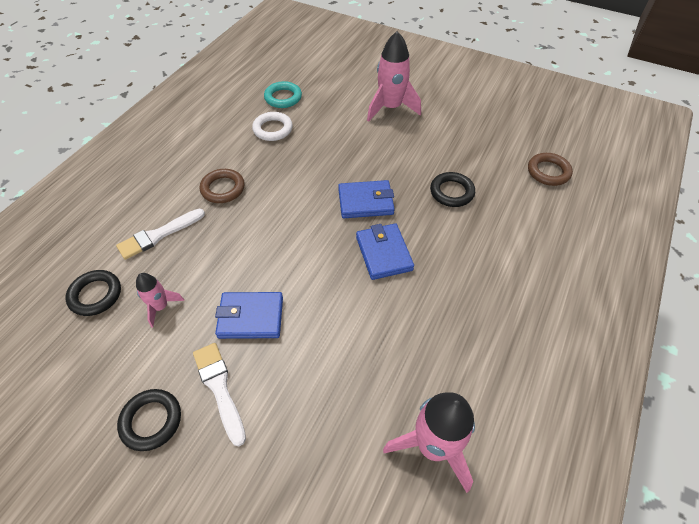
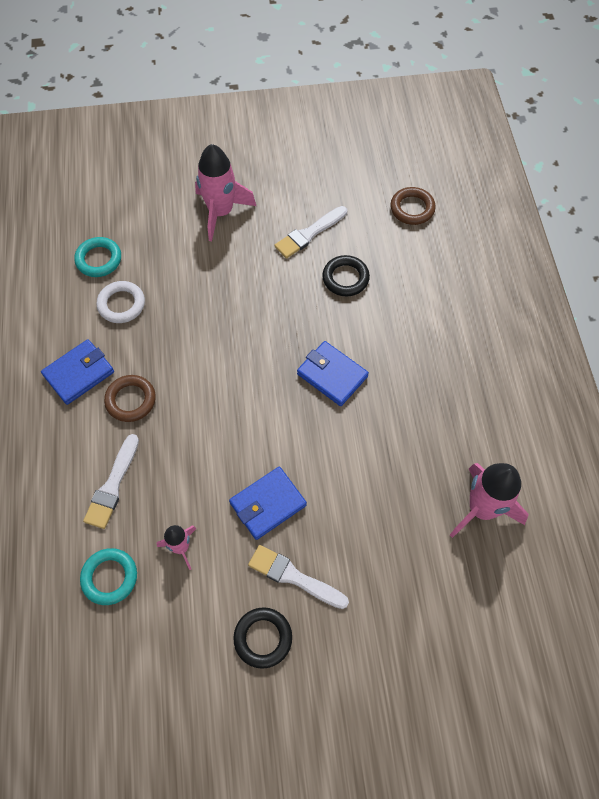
camera: 35 degrees left, 10 degrees up
black ring [65,270,121,316] -> turquoise ring [80,548,137,605]
blue wallet [338,180,395,218] -> blue wallet moved to [41,339,114,405]
none -> white brush [274,206,347,258]

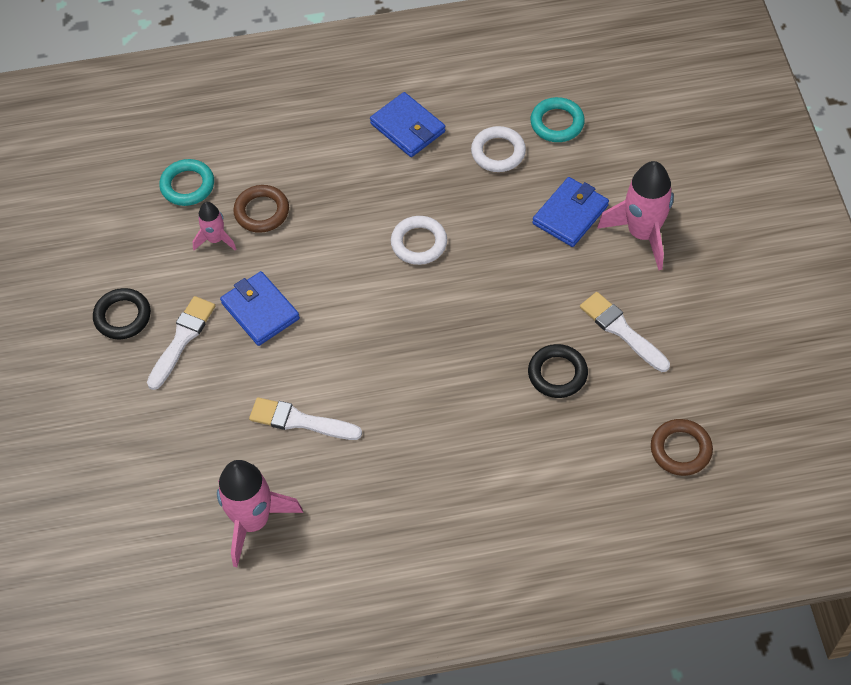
camera: 90 degrees right, 5 degrees down
white brush [83,434,139,529] -> white brush moved to [249,397,362,440]
brown ring [104,375,156,422] -> brown ring moved to [233,185,289,233]
blue wallet [297,341,369,406] -> blue wallet moved to [532,177,609,247]
none -> white ring [391,216,447,265]

